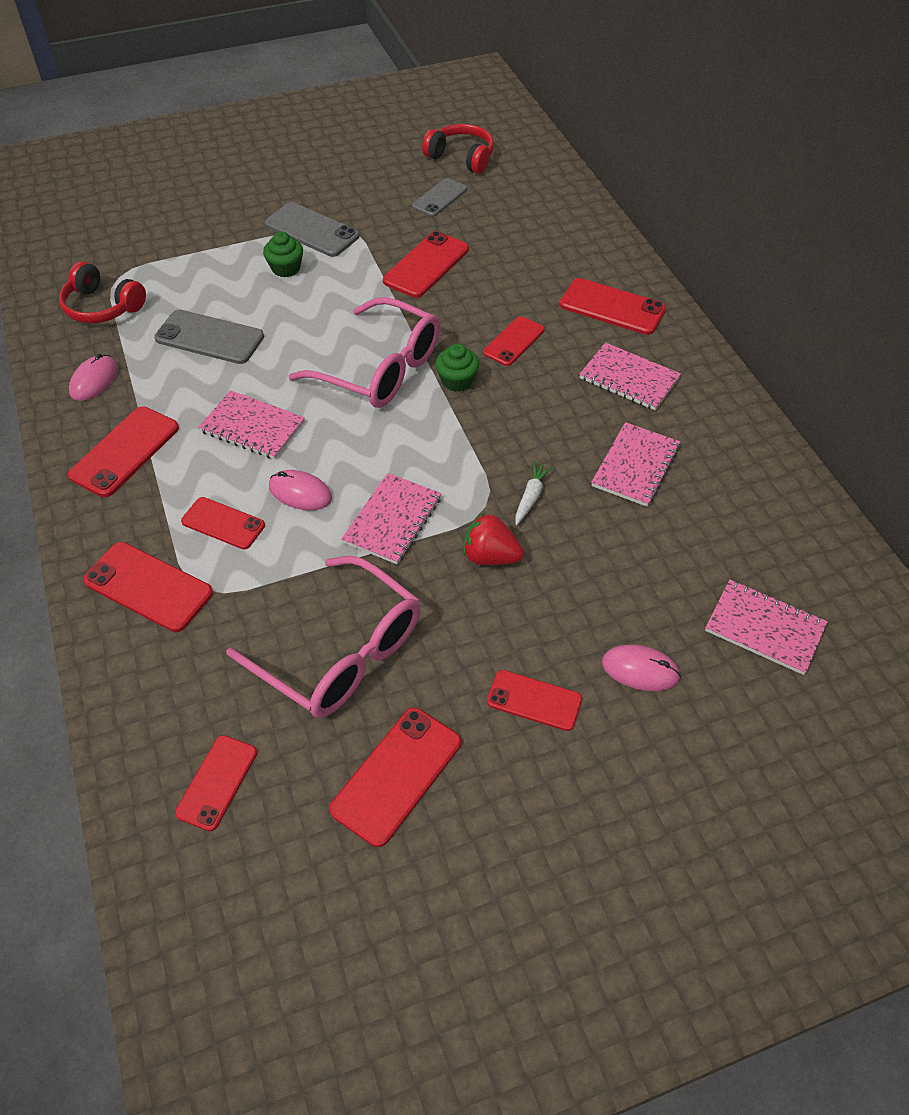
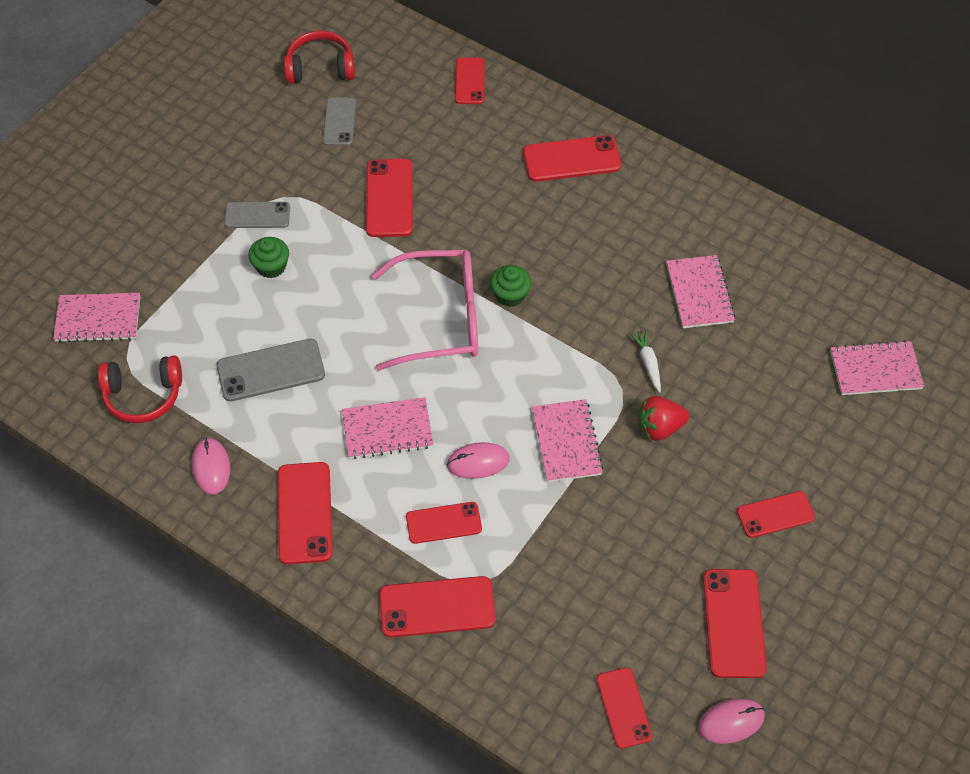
camera: 35 degrees left, 5 degrees up
pink glasses [226,556,421,718] -> none
grey phone [265,202,359,257] -> grey phone [224,202,290,228], size x0.67
red phone [483,316,544,366] -> red phone moved to [455,57,485,104]
pink notebook [579,342,681,410] -> pink notebook moved to [53,293,140,343]
pink mouse [602,645,681,691] -> pink mouse moved to [698,698,765,744]

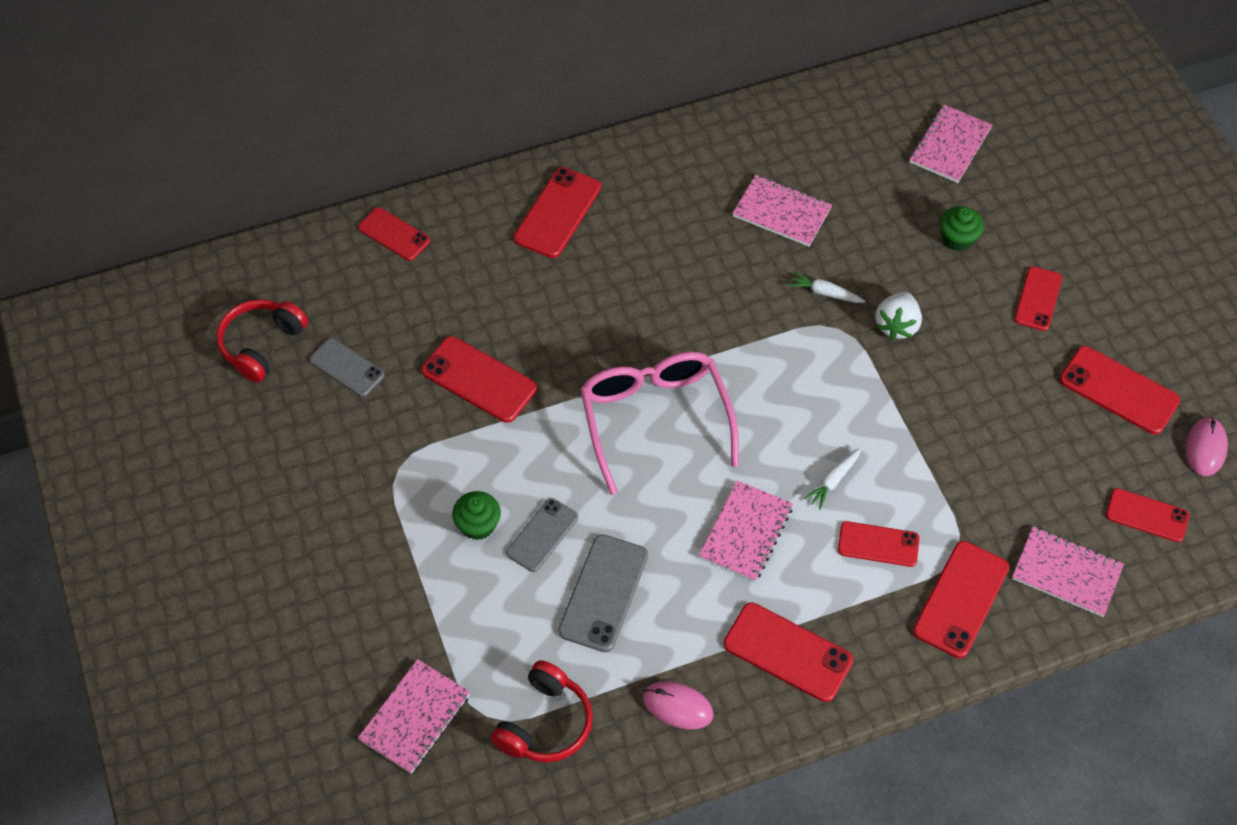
camera: 55 degrees left, 0 degrees up
grey phone [224,202,290,228] -> grey phone moved to [506,498,578,572]
pink glasses [371,250,478,371] -> pink glasses turned 45 degrees counterclockwise [580,352,739,495]
red phone [406,502,482,544] -> red phone turned 75 degrees clockwise [838,521,919,567]
pink mouse [447,442,510,479] -> white carrot [804,448,861,510]
green cupcake [490,265,531,307] -> green cupcake moved to [940,206,984,251]
pink notebook [532,399,603,482] -> pink notebook moved to [1012,527,1124,617]
red strawberry [638,396,689,441] -> white strawberry [875,292,922,340]

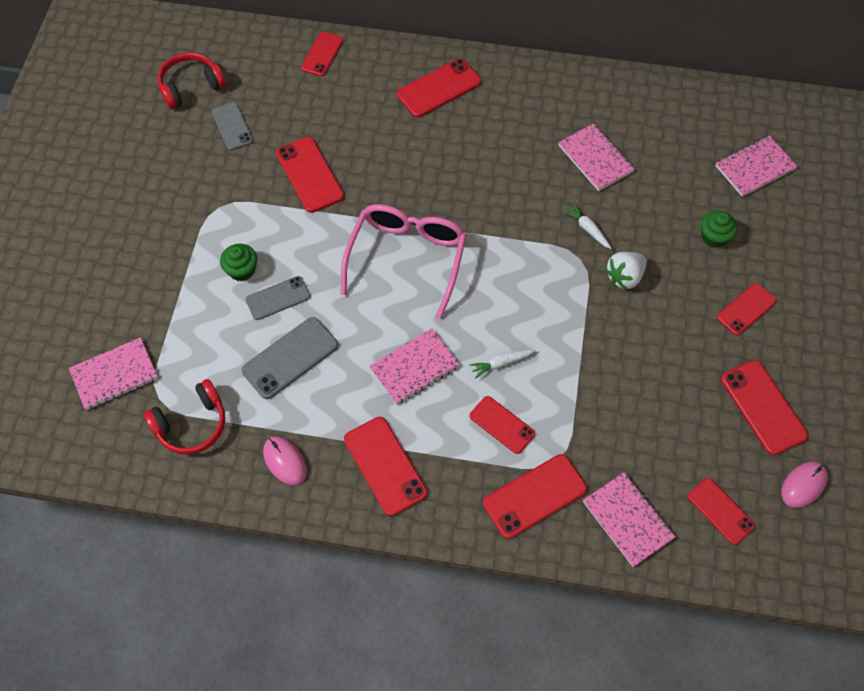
camera: 30 degrees right, 5 degrees up
red phone [358,207,430,261] -> red phone turned 45 degrees clockwise [301,31,343,76]

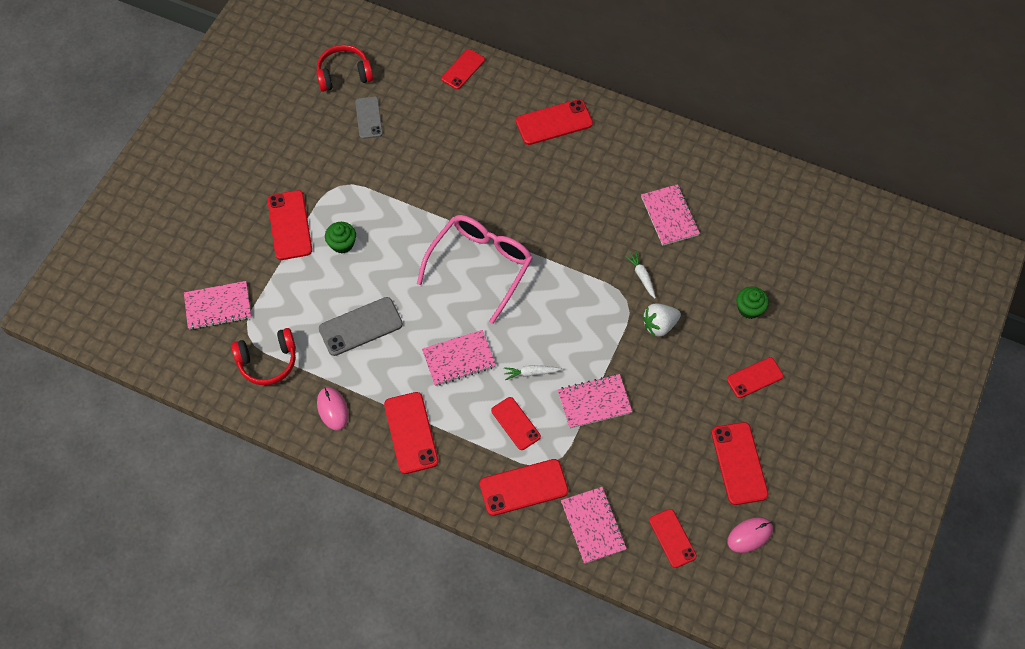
camera: 15 degrees right, 0 degrees up
grey phone [246,276,310,320] -> none
red phone [276,137,344,213] -> red phone moved to [267,190,312,260]
pink notebook [715,135,798,197] -> pink notebook moved to [558,374,633,429]

